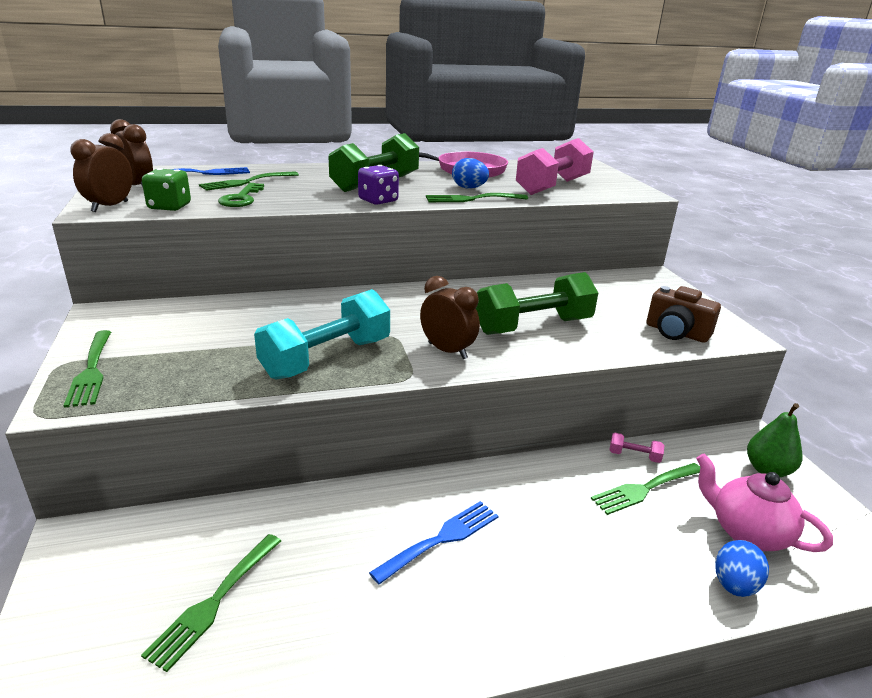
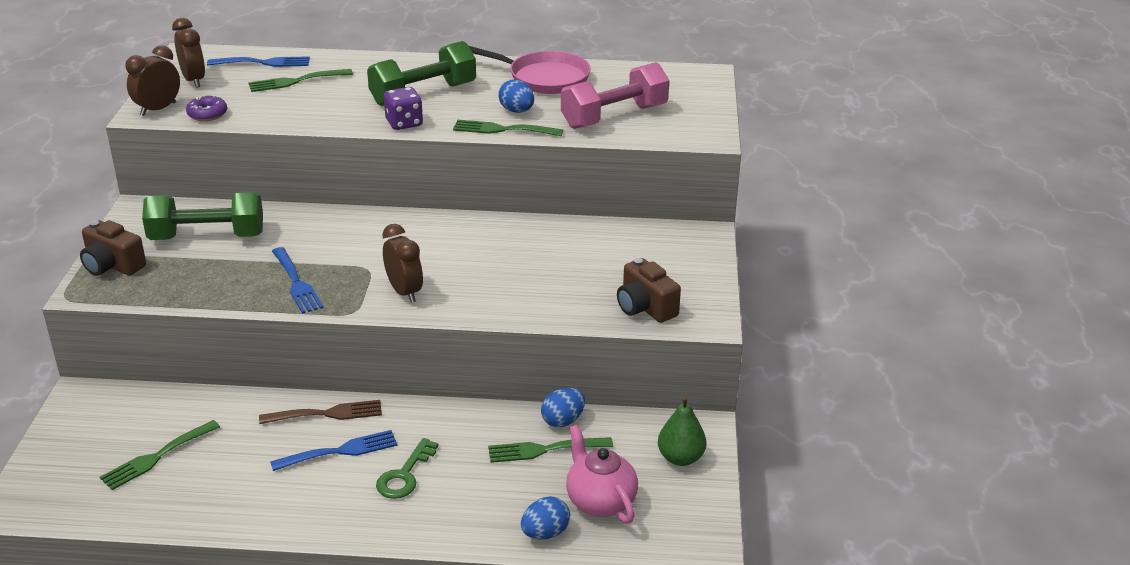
camera: 20 degrees right, 5 degrees up
green fork [63,330,111,408] -> brown camera [80,220,146,276]
green dice [142,168,191,211] -> purple donut [186,95,227,121]
green key [218,183,264,207] -> green key moved to [376,438,438,499]
turquoise dumbbell [254,289,390,380] -> blue fork [272,247,324,314]
green dumbbell [476,272,598,335] -> green dumbbell moved to [142,192,263,240]
pink dumbbell [609,433,665,463] -> blue egg [541,388,585,427]
none -> brown fork [259,400,382,424]

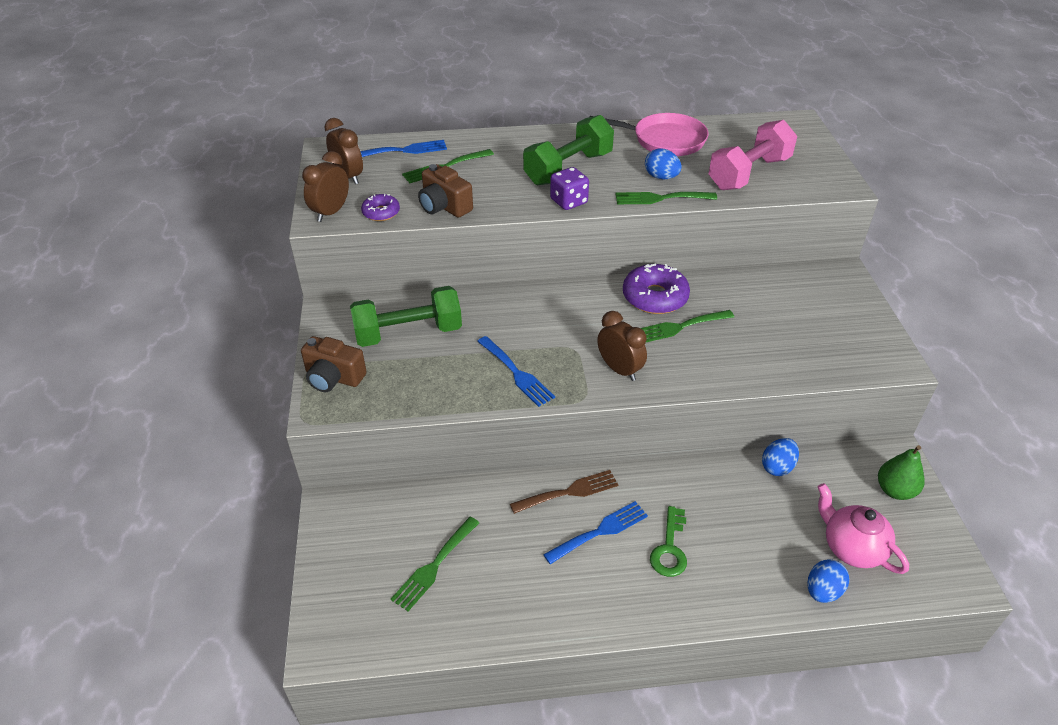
camera: 10 degrees left, 10 degrees up
green fork [488,437,613,463] -> green fork moved to [641,310,734,342]
brown camera [617,258,681,323] -> brown camera moved to [418,164,473,218]
none -> purple donut [623,264,690,314]

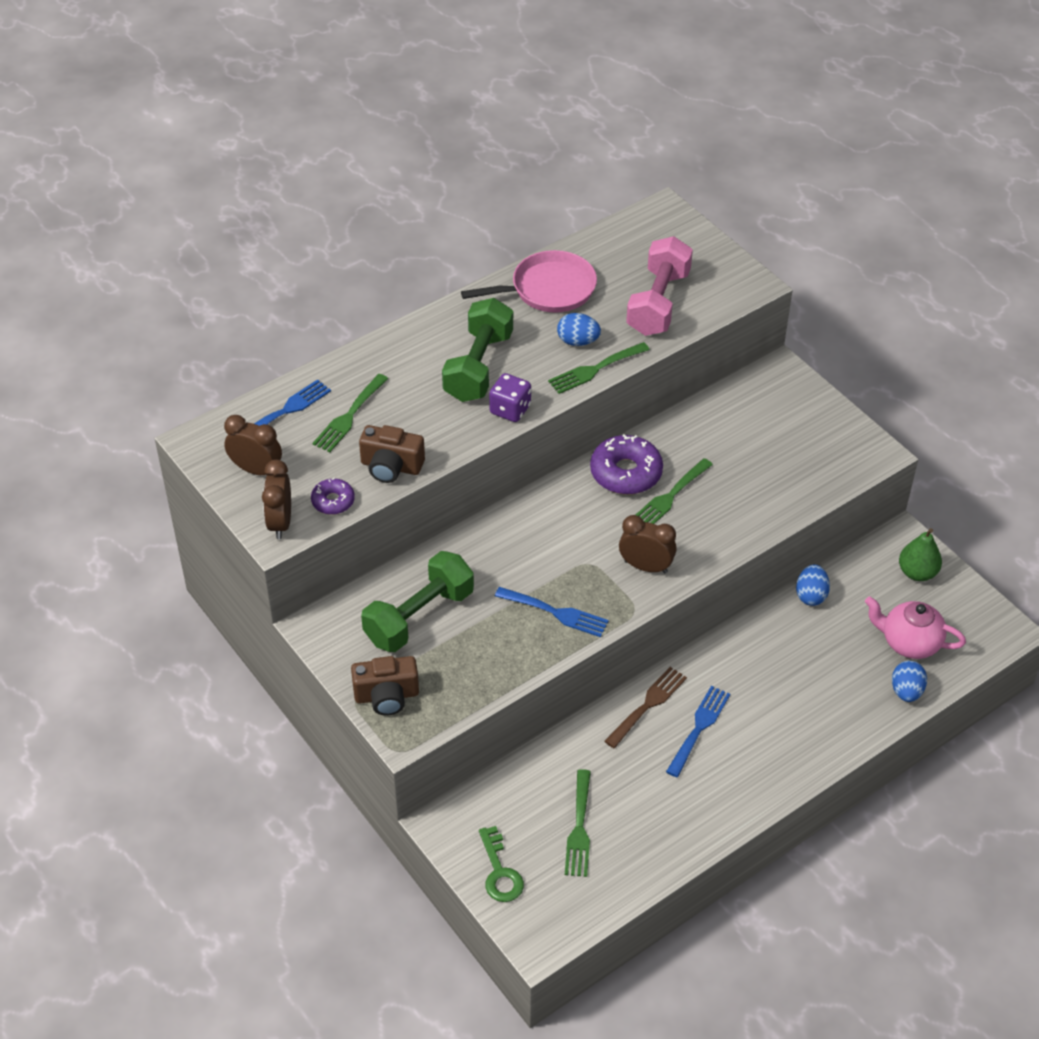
camera: 30 degrees left, 5 degrees up
green key [650,506,687,577] -> green key moved to [479,826,524,902]

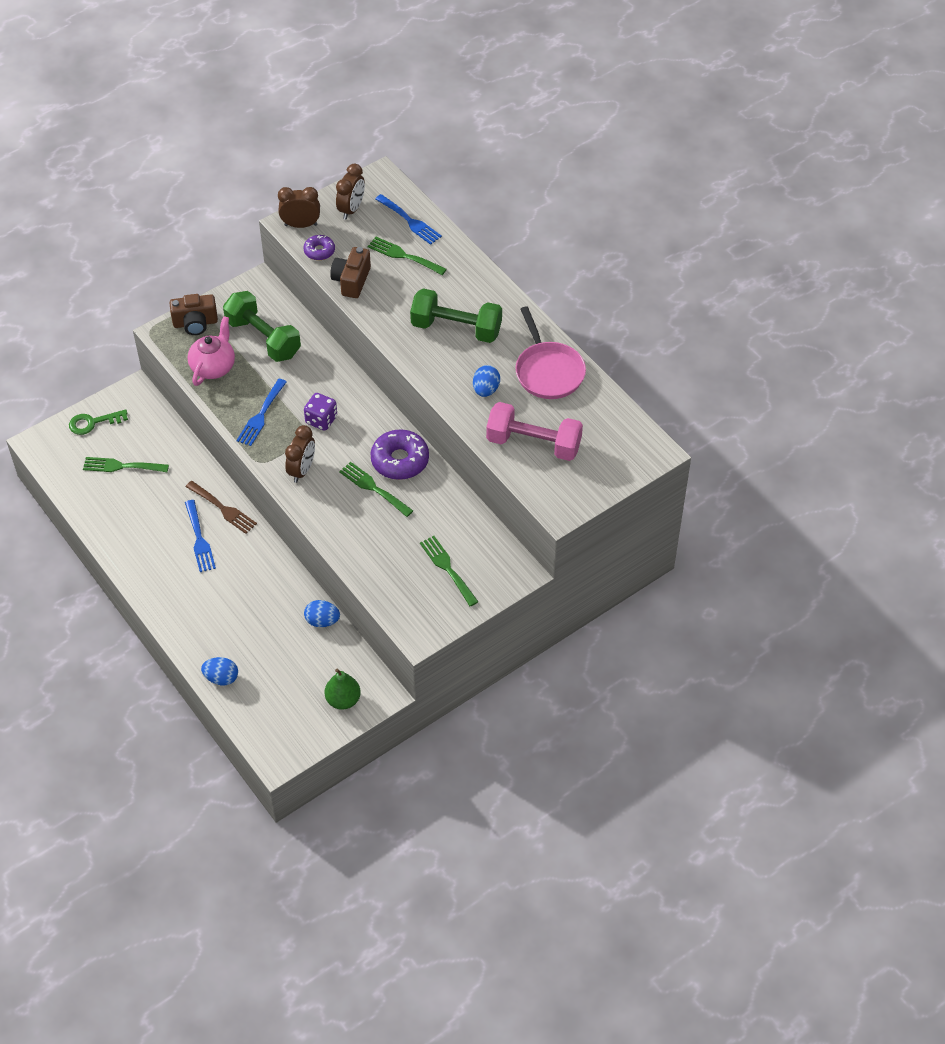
camera: 90 degrees right, 5 degrees up
brown camera [351,656,419,716] -> brown camera turned 90 degrees counterclockwise [170,294,218,335]
purple dice [489,373,531,422] -> purple dice moved to [304,393,337,431]
green fork [548,342,650,394] -> green fork moved to [420,536,478,606]
blue fork [666,686,730,777] -> blue fork turned 45 degrees clockwise [185,500,216,572]
pink teapot [865,597,966,659] -> pink teapot moved to [188,316,235,386]

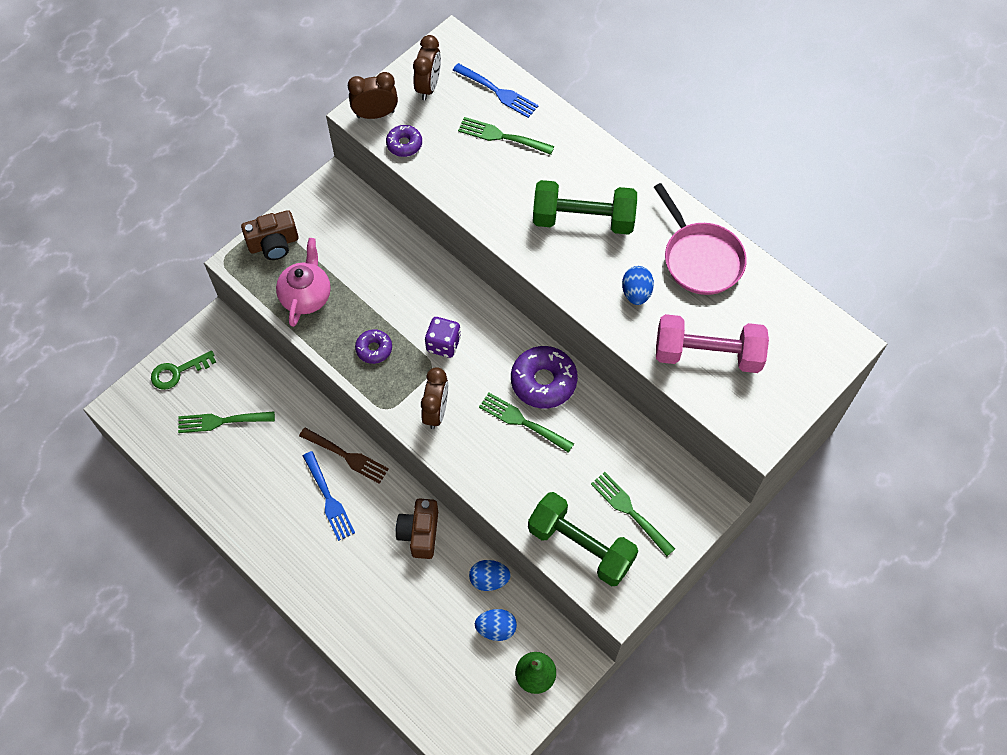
camera: 10 degrees left, 10 degrees up
blue egg [201,657,238,685] -> blue egg moved to [475,609,517,641]
green dumbbell [223,291,301,362] -> green dumbbell moved to [528,492,638,586]
blue fork [236,379,286,446] -> purple donut [355,329,392,364]
brown camera [330,247,371,298] -> brown camera moved to [396,498,438,559]

